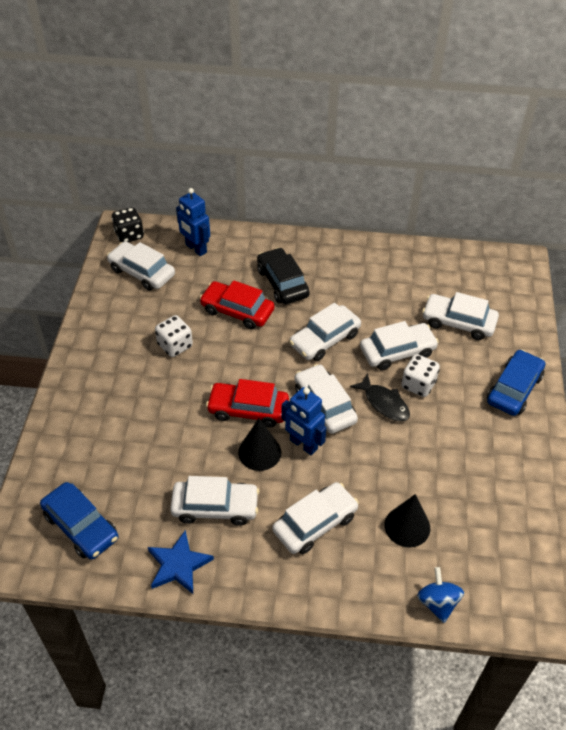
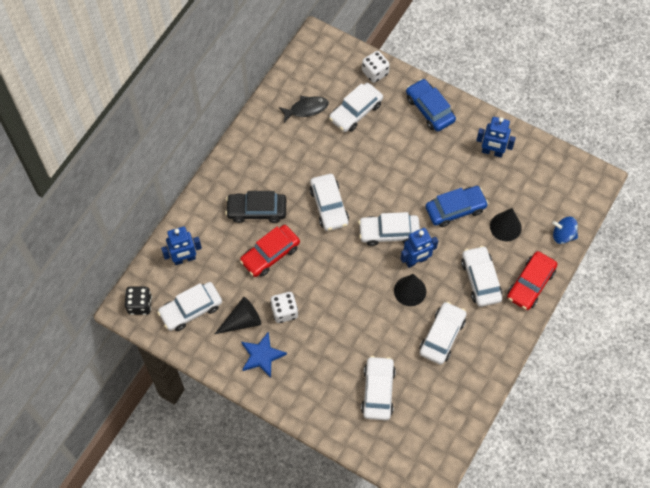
camera: 65 degrees left, 15 degrees up
blue car [40,482,119,560] -> blue car moved to [426,186,488,227]
blue star [148,530,214,594] -> blue star moved to [241,332,287,378]
red car [206,379,289,428] -> red car moved to [507,251,557,310]
black fish [350,373,410,421] -> black fish moved to [279,96,329,123]
white car [360,321,439,370] -> white car moved to [361,356,396,420]
white dice [401,354,440,397] -> white dice moved to [362,51,390,83]
none -> black cone [215,297,261,334]
none -> blue robot [476,117,516,157]

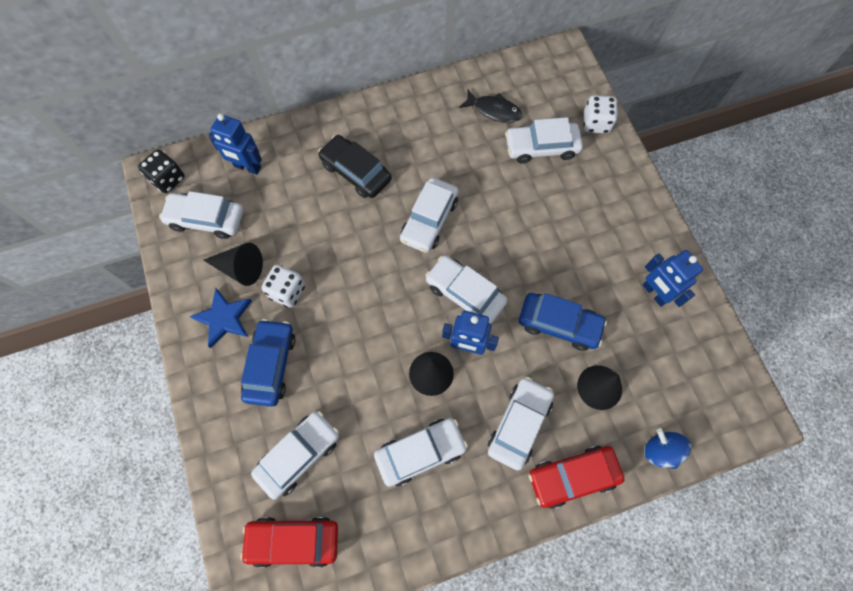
camera: 40 degrees right, 5 degrees up
red car [240,225,300,277] -> red car moved to [240,517,338,568]
blue car [406,79,456,132] -> blue car moved to [241,319,296,407]

